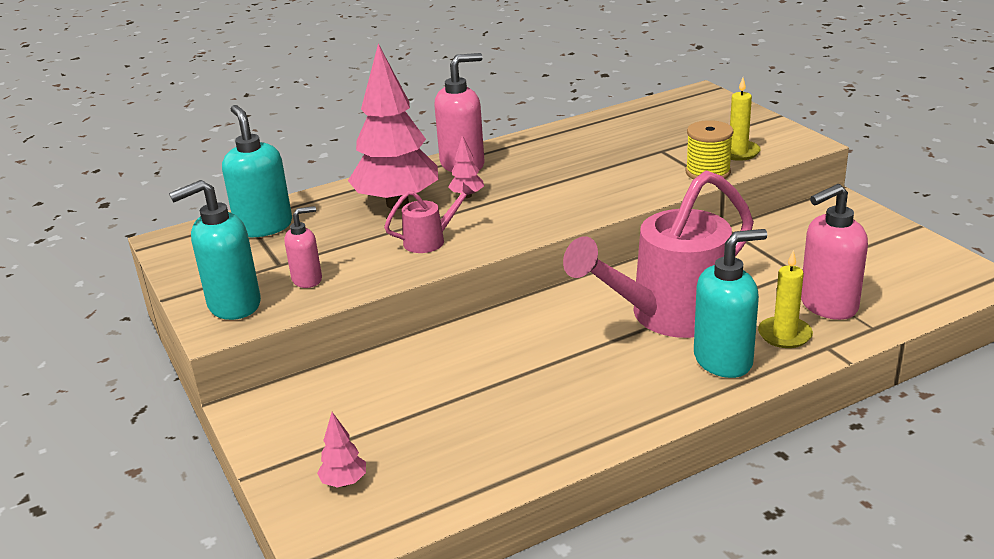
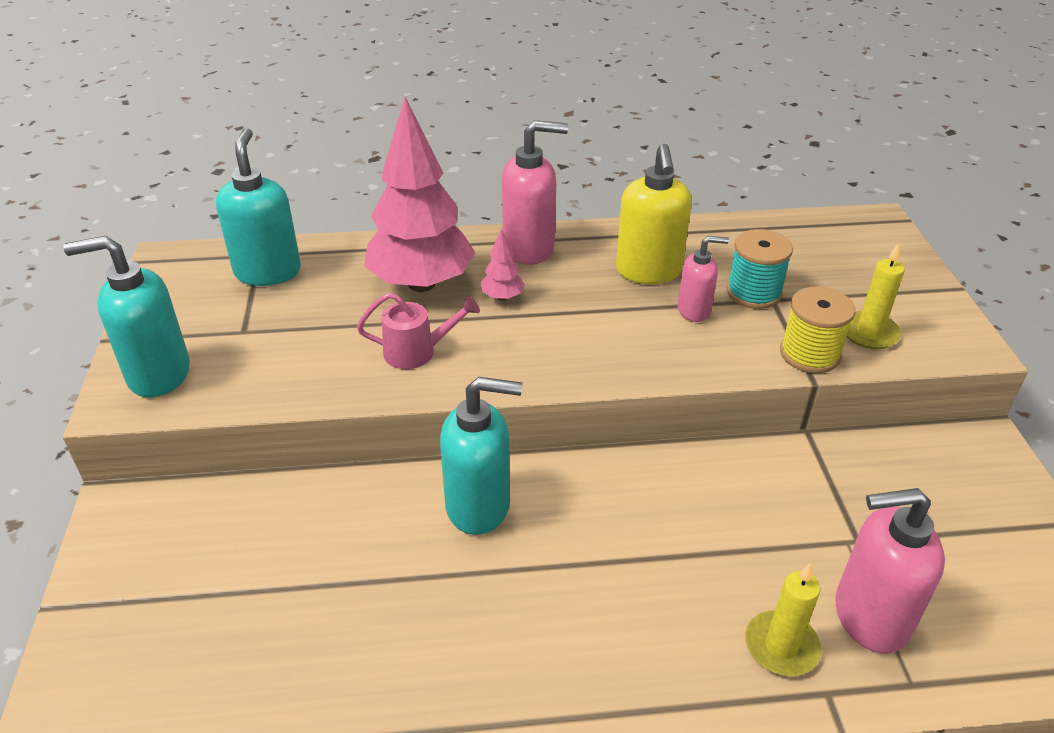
camera: 20 degrees right, 10 degrees up
pink soap dispenser [284,206,322,288] -> pink soap dispenser moved to [678,236,729,322]
pink tree [317,412,366,487] -> none
pink watering can [563,170,754,338] -> none
turquoise soap dispenser [694,229,767,378] -> turquoise soap dispenser moved to [440,377,522,535]
none -> yellow soap dispenser [616,144,692,284]
none -> turquoise spool [726,229,793,309]

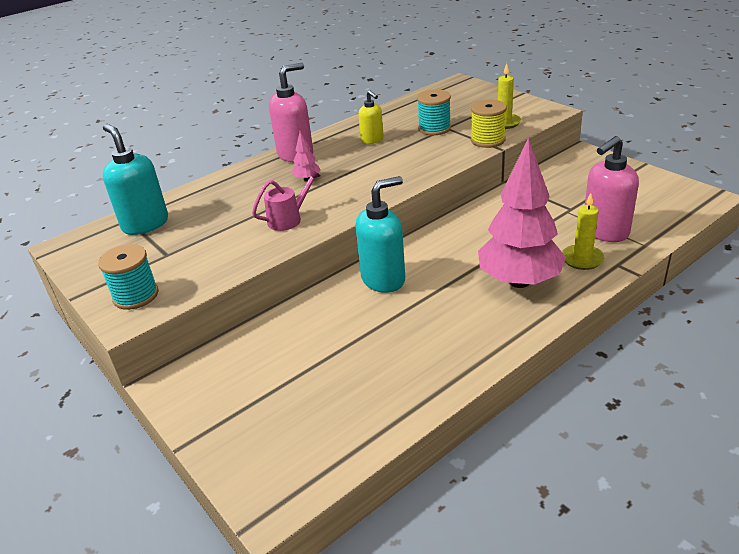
camera: 30 degrees left, 5 degrees down
turquoise soap dispenser [63,236,190,397] -> turquoise spool [98,244,158,310]
pink tree [364,97,476,292] -> pink tree moved to [478,138,566,288]
yellow soap dispenser [616,144,692,284] -> yellow soap dispenser [358,90,384,144], size x0.59
pink soap dispenser [678,236,729,322] -> none

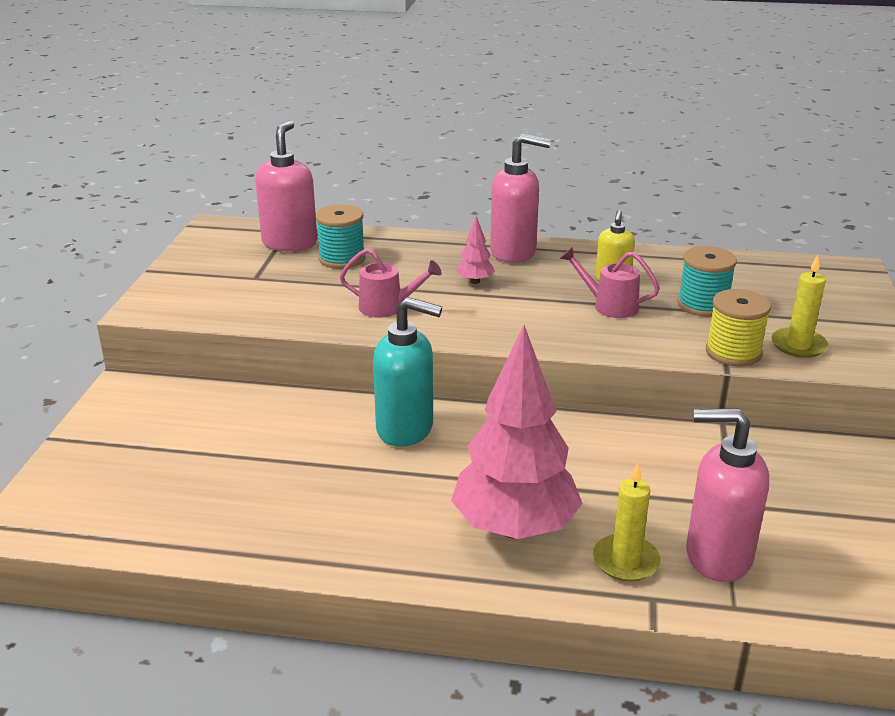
camera: 45 degrees right, 5 degrees down
turquoise spool [98,244,158,310] -> turquoise spool moved to [315,204,365,269]
turquoise soap dispenser [103,124,168,235] -> pink soap dispenser [255,120,317,252]
none -> pink watering can [560,247,660,318]

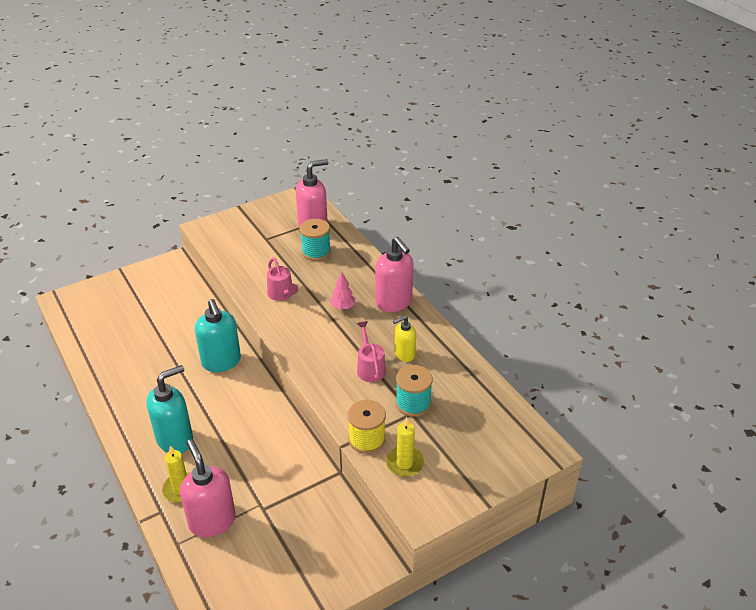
camera: 50 degrees right, 10 degrees up
pink tree [451,325,583,539] -> turquoise soap dispenser [147,365,193,453]

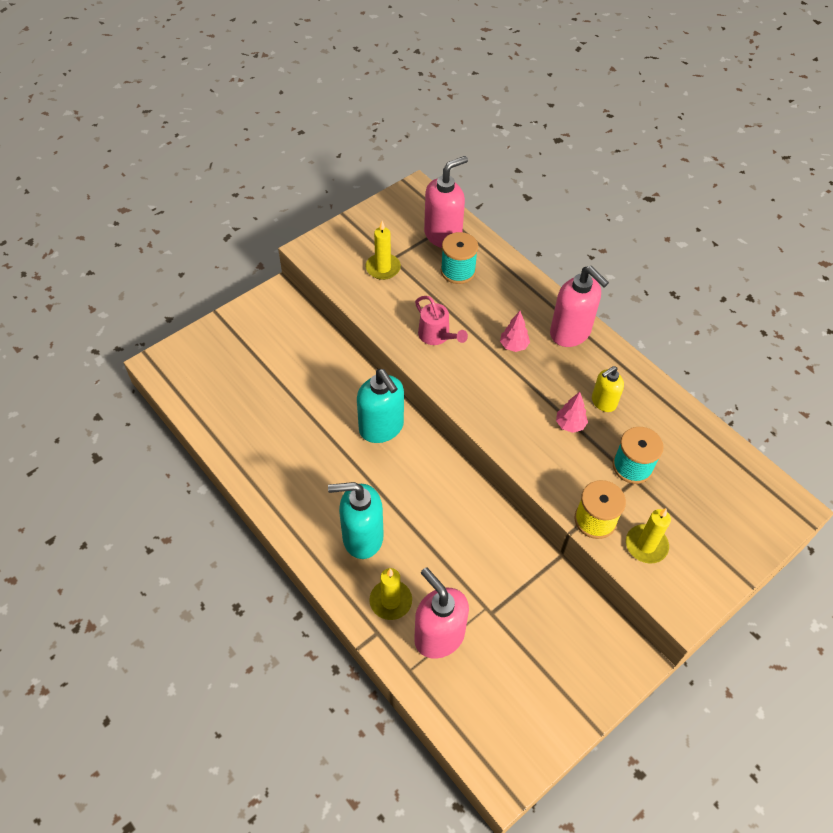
camera: 10 degrees left, 15 degrees up
turquoise soap dispenser [147,365,193,453] -> turquoise soap dispenser turned 135 degrees counterclockwise [328,482,384,559]
pink watering can [357,321,386,382] -> pink tree [556,392,588,433]
none -> yellow candle [365,221,401,280]

